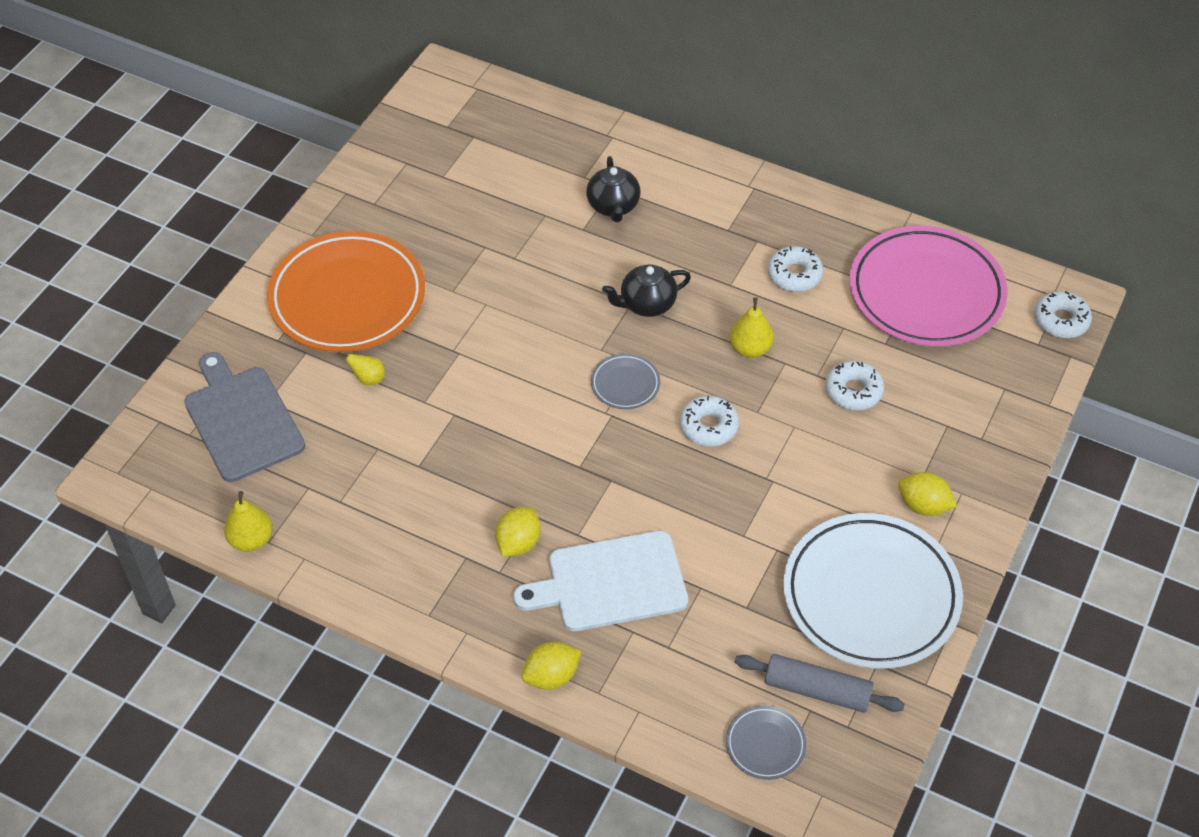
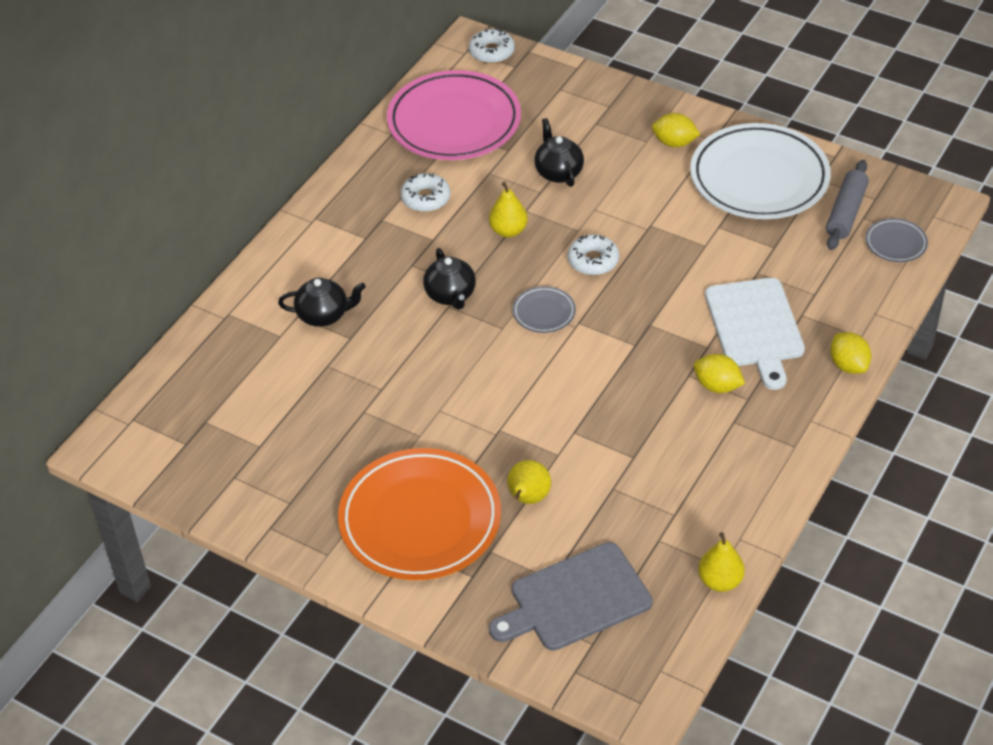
camera: 85 degrees left, 5 degrees down
yellow pear [338,352,385,385] -> yellow pear [507,460,551,504], size x1.50
white donut [825,361,884,410] -> black teapot [534,118,584,187]
yellow lemon [898,472,957,516] -> yellow lemon turned 75 degrees clockwise [652,113,700,147]

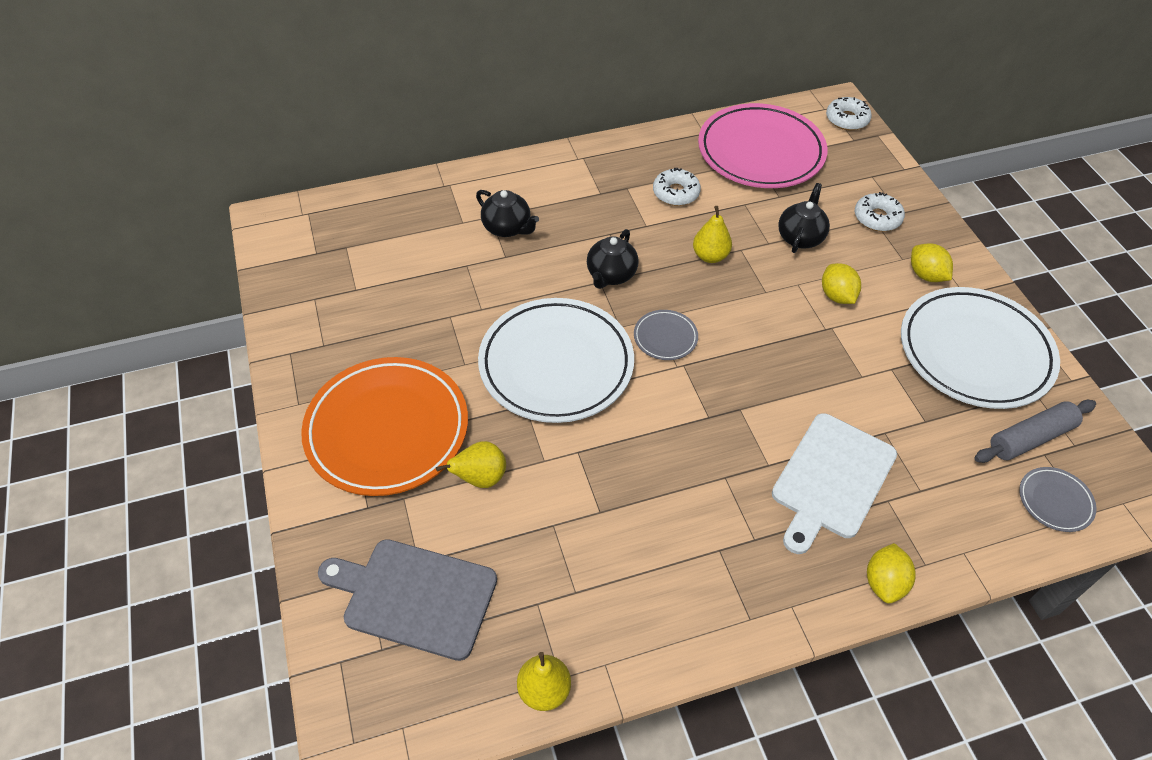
camera: 40 degrees right, 5 degrees up
white donut [568,235,619,275] -> white donut moved to [855,192,905,231]
yellow lemon [694,354,745,393] -> yellow lemon moved to [822,263,861,304]
none -> white plate [478,298,634,423]

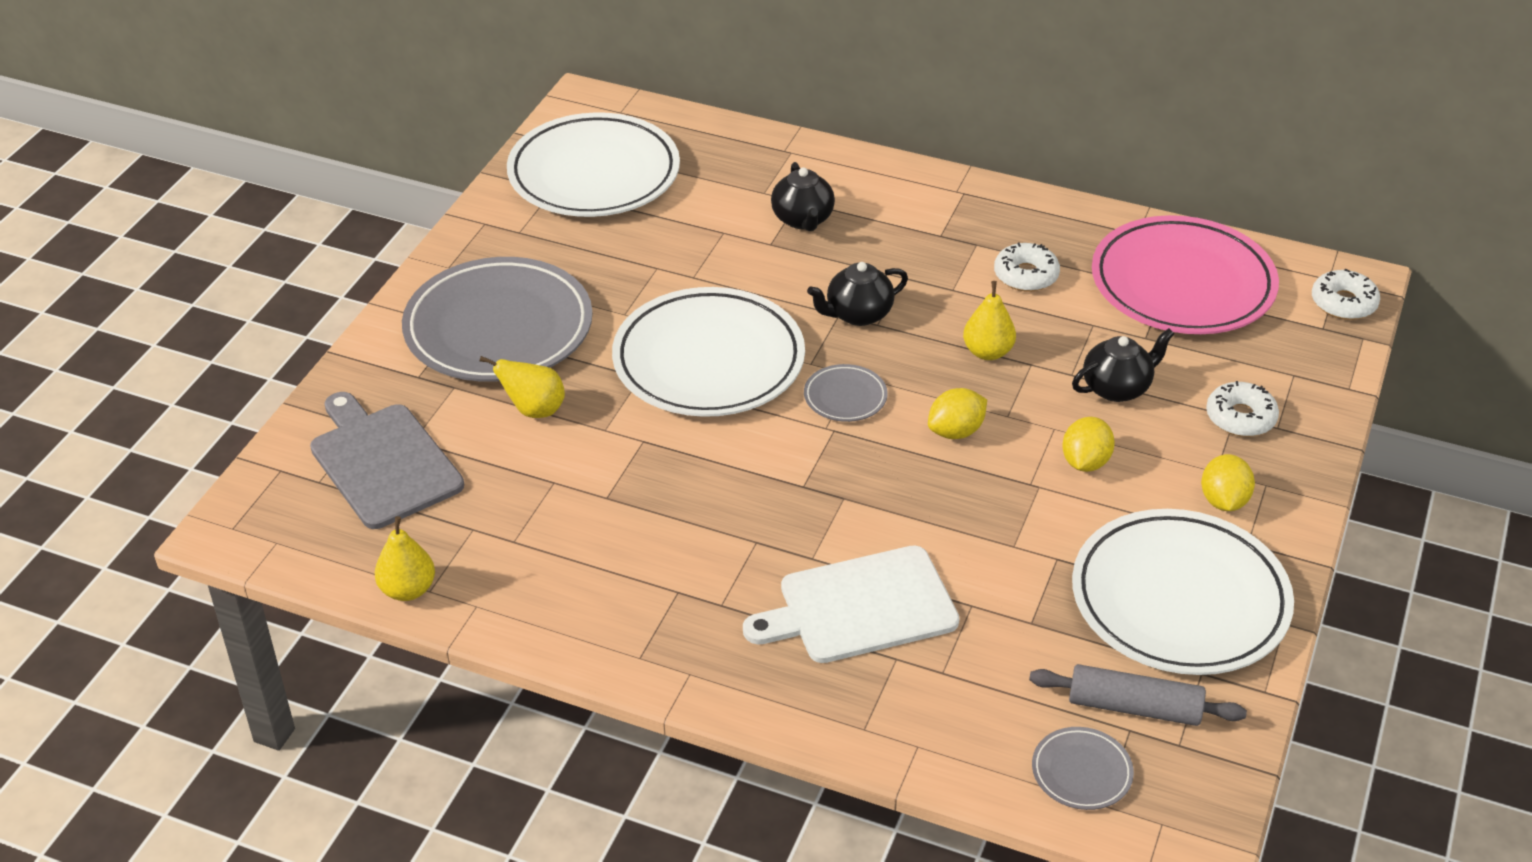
camera: 40 degrees right, 10 degrees down
orange plate [301,357,468,496] -> grey plate [402,257,592,382]
yellow lemon [867,543,916,604] -> yellow lemon moved to [928,388,987,439]
none -> white plate [507,112,680,217]

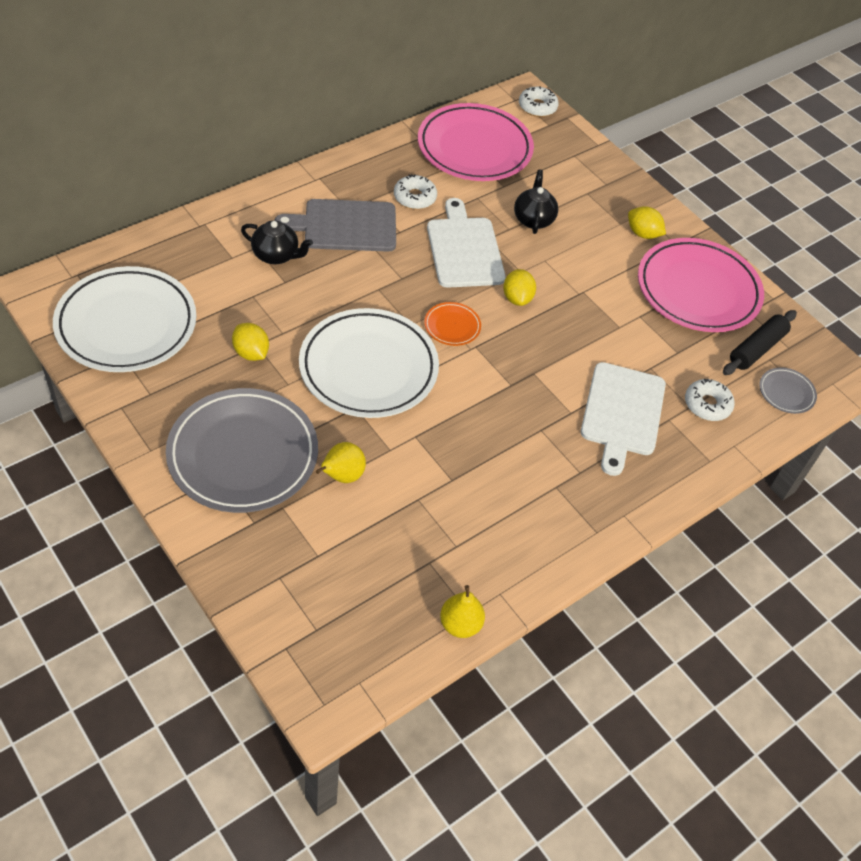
camera: 65 degrees left, 10 degrees up
grey cutting board [310,392,464,529] -> grey cutting board moved to [275,199,396,252]
grey plate [804,364,888,422] -> orange plate [424,302,481,346]
black teapot [807,262,908,326] -> none
yellow pear [963,281,1016,360] -> white cutting board [427,198,506,288]
grey rolling pin [1029,664,1247,726] -> black rolling pin [723,310,797,375]
yellow lemon [1062,417,1115,472] -> yellow lemon moved to [232,323,269,361]
white plate [1072,509,1294,675] -> pink plate [638,238,764,332]
white donut [1206,381,1279,437] -> white donut moved to [685,379,735,421]

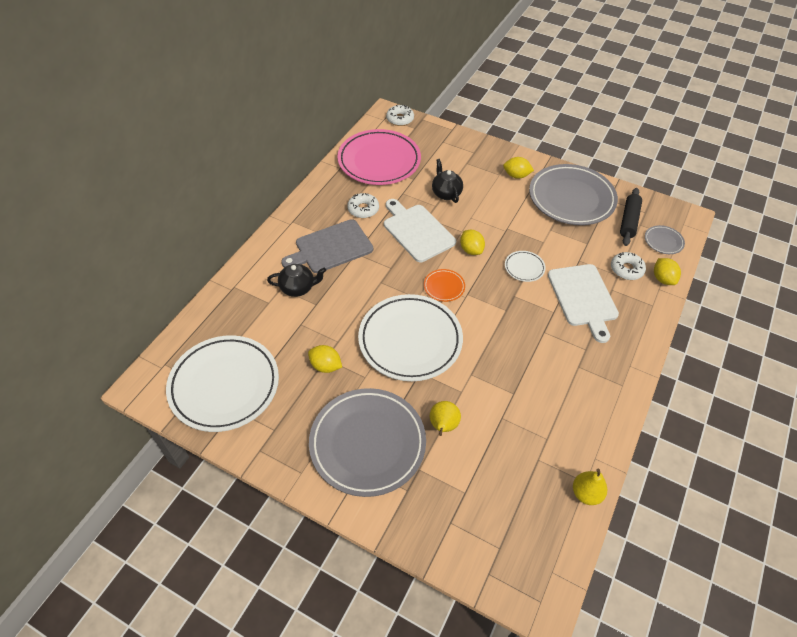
camera: 20 degrees left, 0 degrees up
pink plate [638,238,764,332] -> grey plate [529,164,618,225]
none -> white plate [505,251,546,282]
none -> yellow lemon [654,258,681,285]

